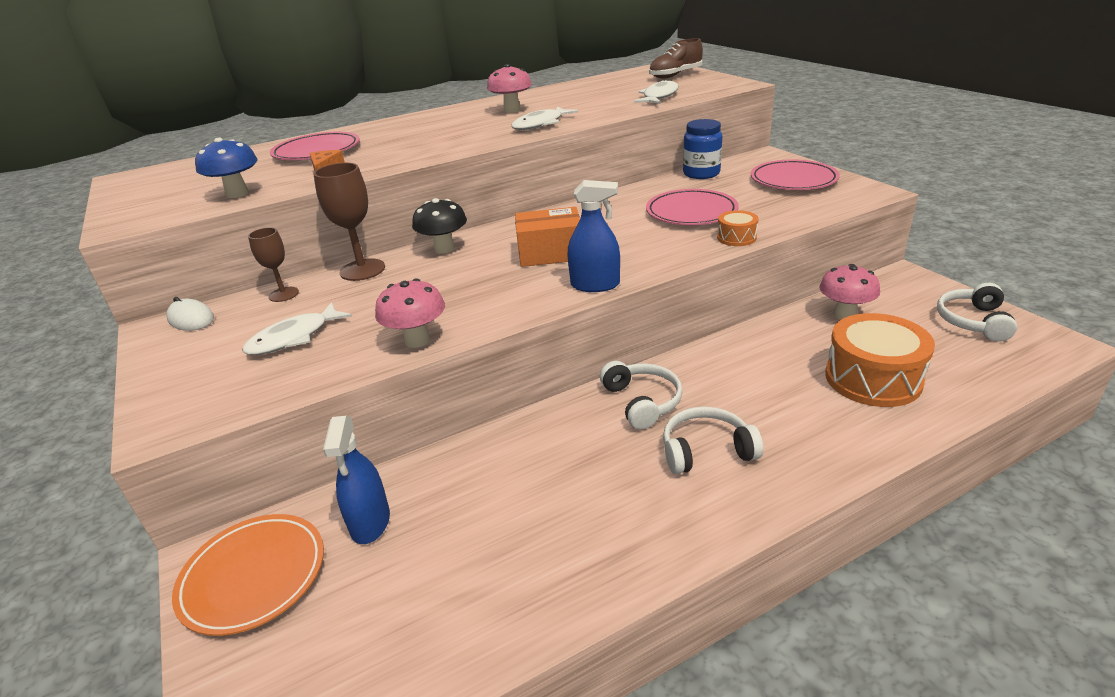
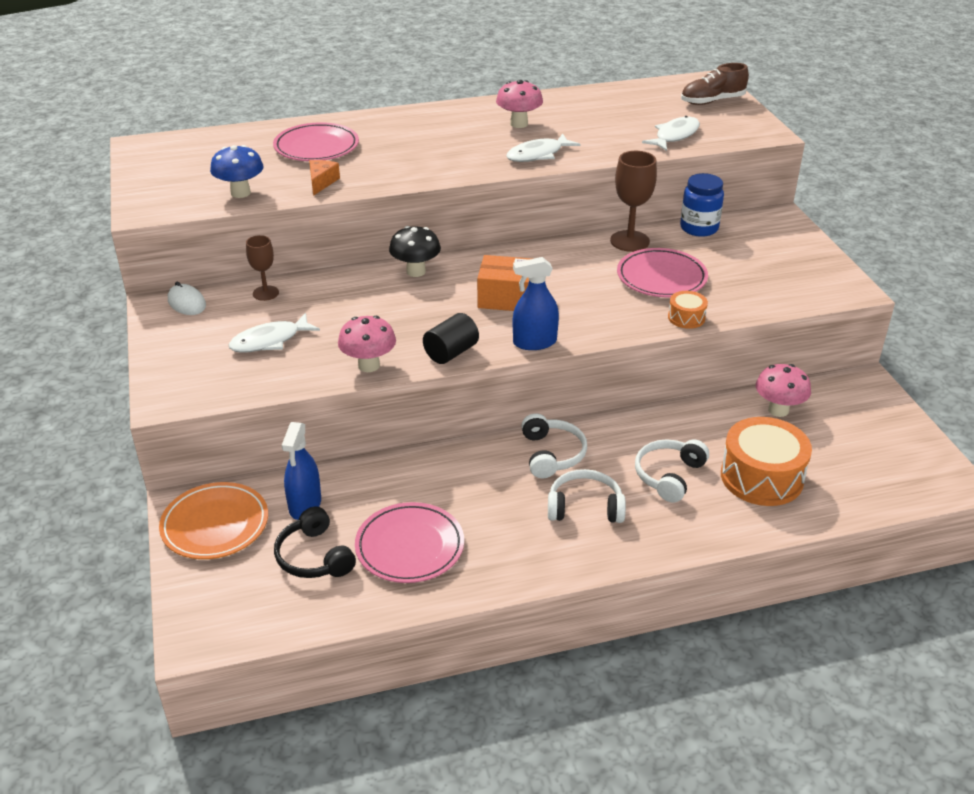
camera: 10 degrees right, 5 degrees up
brown goblet [313,163,385,281] -> brown goblet moved to [610,151,657,252]
blue spray bottle [568,180,620,292] -> blue spray bottle turned 150 degrees clockwise [513,257,559,350]
pink plate [751,159,840,190] -> pink plate moved to [355,502,464,583]
white headphones [937,283,1017,342] -> white headphones moved to [635,439,709,503]
none -> black headphones [274,506,356,578]
none -> black cylinder [423,313,479,364]

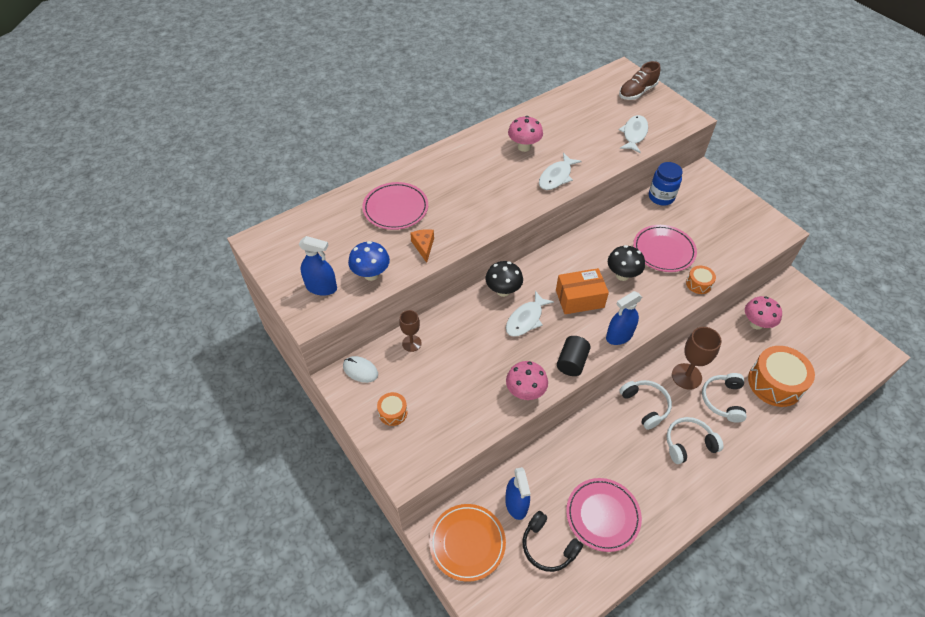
camera: 20 degrees left, 15 degrees up
white fish [229,313,320,353] -> white fish moved to [506,291,554,337]
brown goblet [610,151,657,252] -> brown goblet moved to [672,327,722,390]
none -> blue spray bottle [299,236,337,296]
none -> orange drum [377,392,408,426]
none -> black mushroom [608,245,645,281]

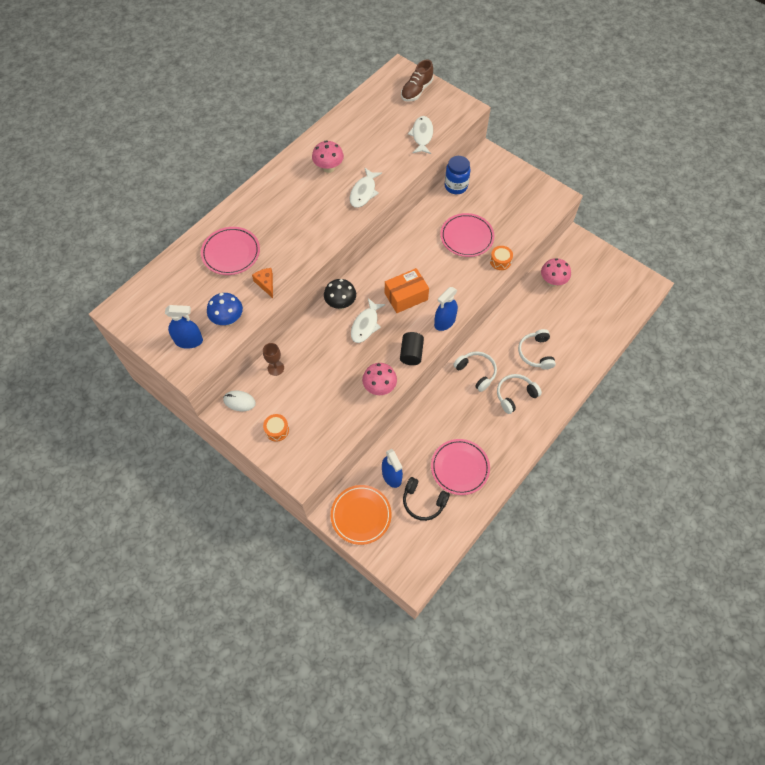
camera: 15 degrees left, 10 degrees up
black mushroom [608,245,645,281] -> none
brown goblet [672,327,722,390] -> none
orange drum [748,346,815,407] -> none

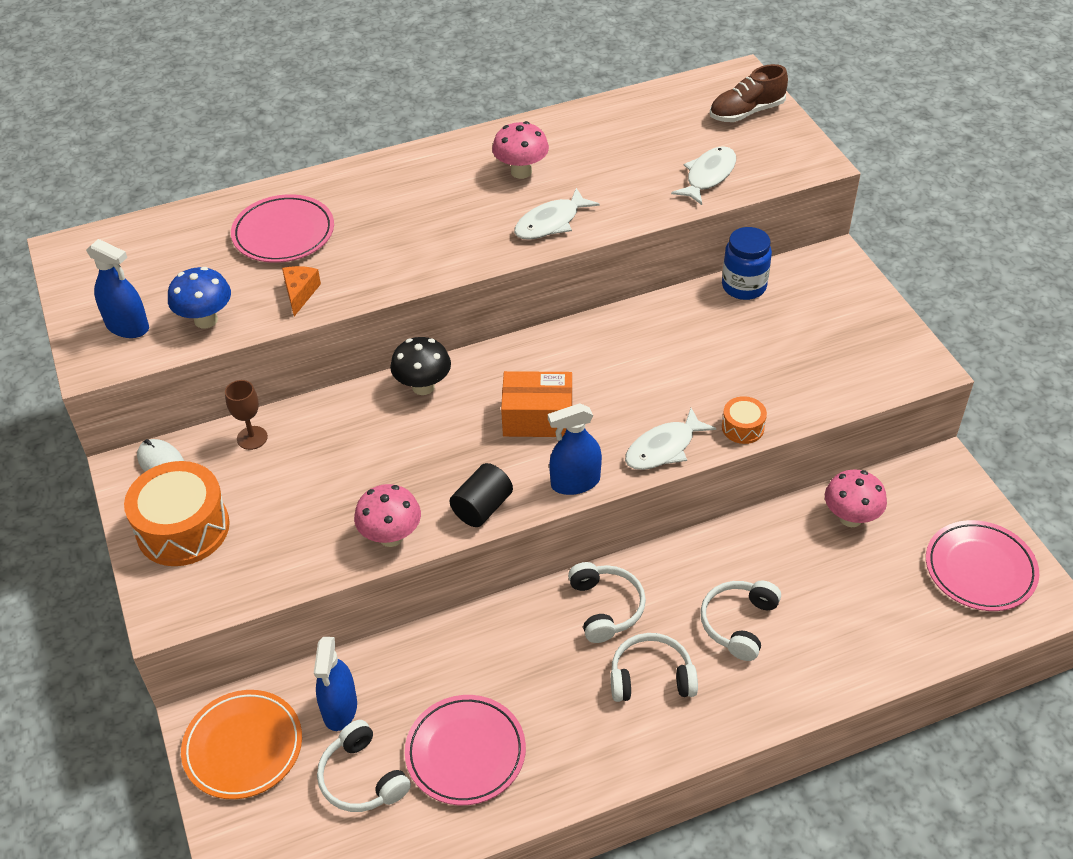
camera: 30 degrees right, 15 degrees down
orange drum [263,414,289,442] -> orange drum [124,461,230,566], size x2.06
white fish [351,298,386,343] -> white fish moved to [625,408,716,470]
black headphones [403,477,450,521] -> white headphones [317,720,411,812]
pink plate [440,213,495,257] -> pink plate moved to [926,520,1039,611]

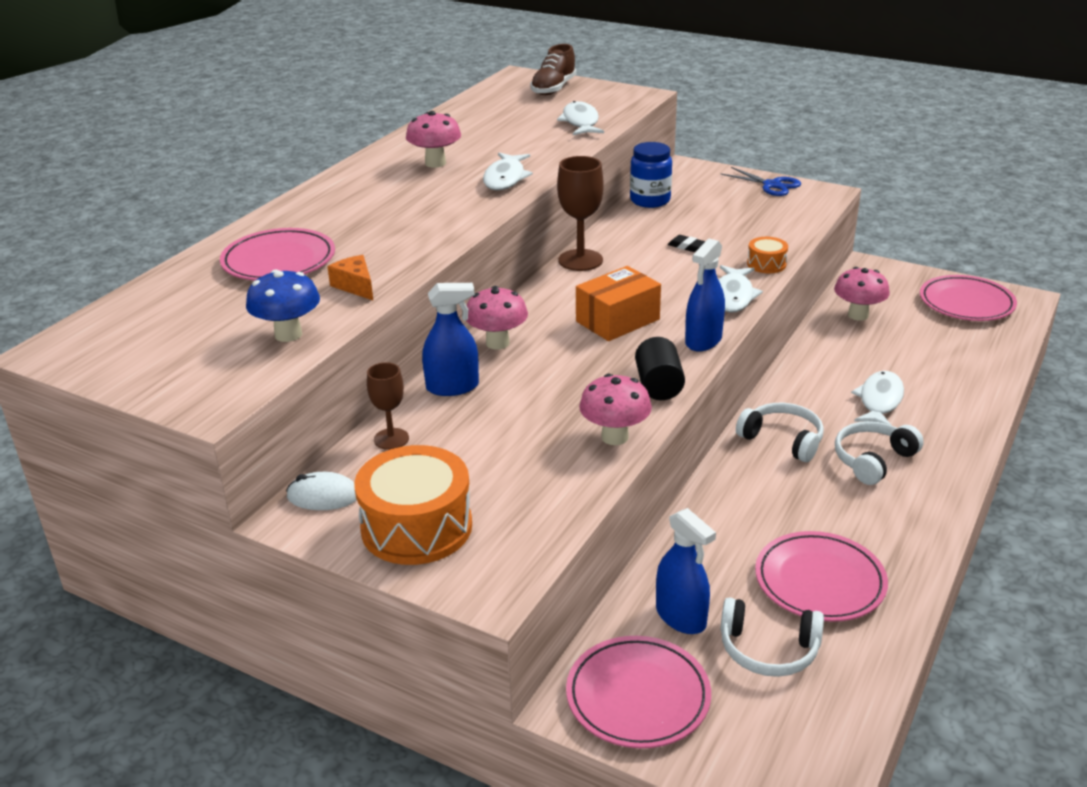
camera: 40 degrees left, 15 degrees down
blue spray bottle [86,239,149,338] -> blue spray bottle moved to [422,283,479,396]
orange plate [181,690,302,799] -> pink plate [566,636,711,748]
black mushroom [390,337,451,395] -> pink mushroom [466,286,528,350]
white headphones [700,580,781,661] -> white fish [851,371,904,426]
none -> brown goblet [557,156,604,271]
none -> black eraser [668,235,705,252]
none -> blue scissors [721,167,801,196]

